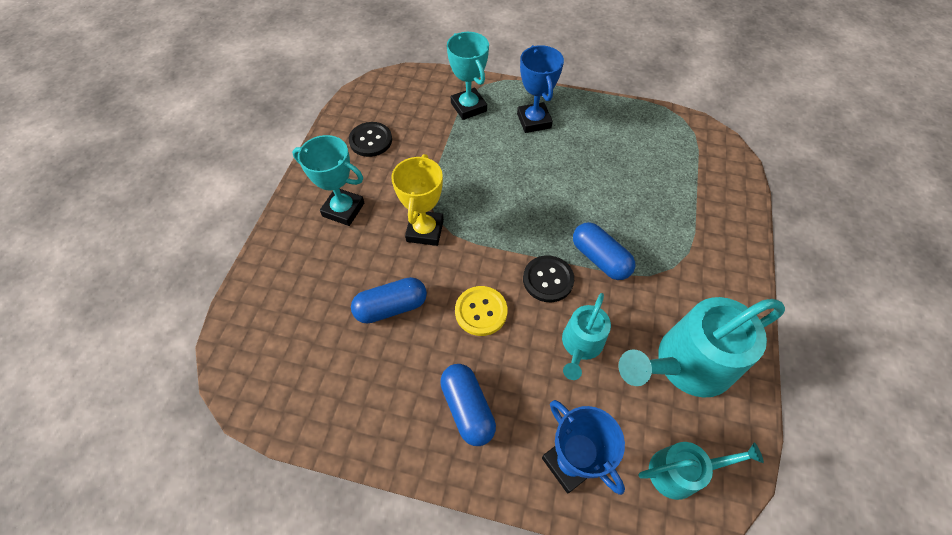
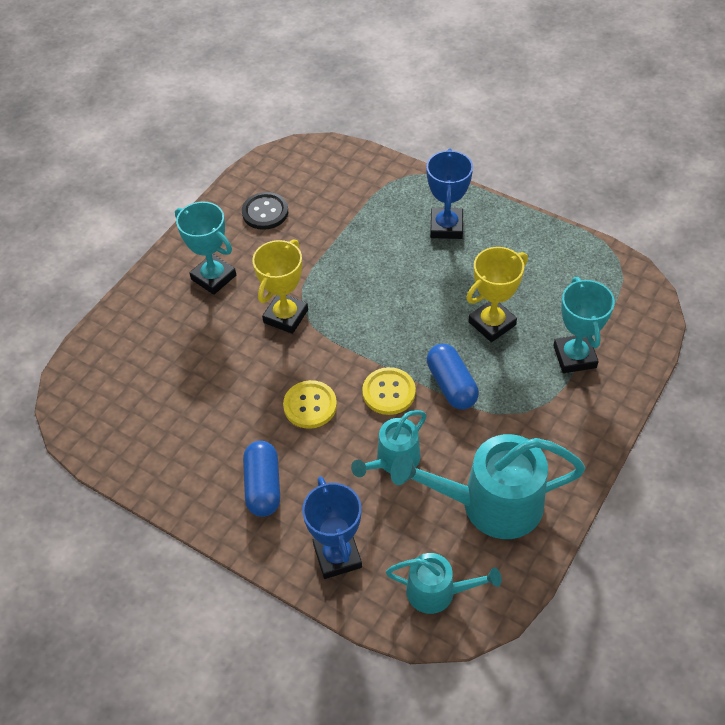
camera: 20 degrees right, 5 degrees down
blue capsule [351,277,427,324] -> none
turquoise trophy [447,32,489,120] -> turquoise trophy moved to [553,277,615,373]
black button [523,255,574,302] -> yellow button [362,367,416,415]
none -> yellow trophy [466,247,528,342]

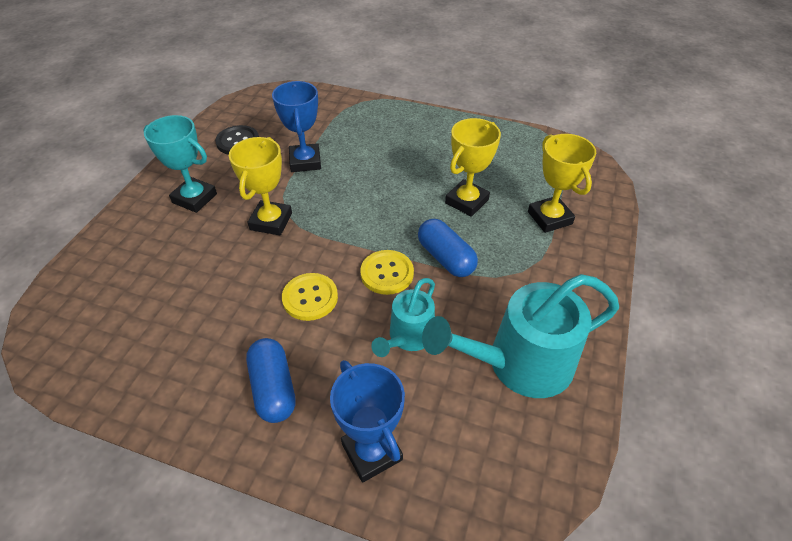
camera: 15 degrees left, 5 degrees down
turquoise watering can [386,553,502,614] -> none
blue trophy [426,149,473,239] -> blue trophy moved to [272,81,321,172]
turquoise trophy [553,277,615,373] -> yellow trophy [528,134,596,233]

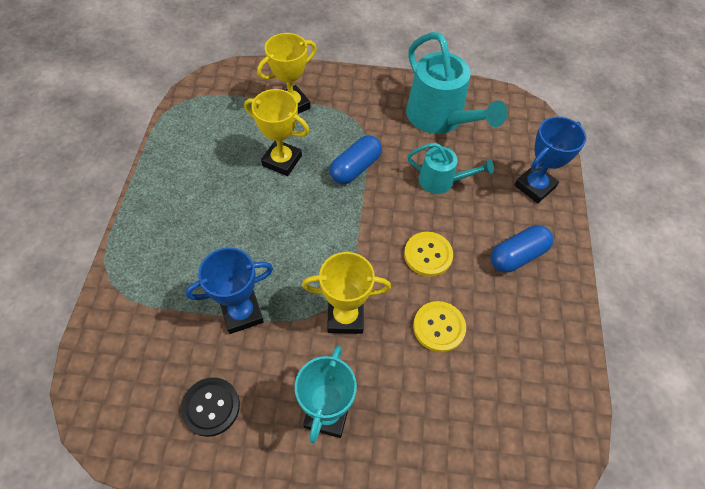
camera: 105 degrees left, 10 degrees up
yellow button [360,250,414,295] -> yellow button moved to [413,301,466,352]

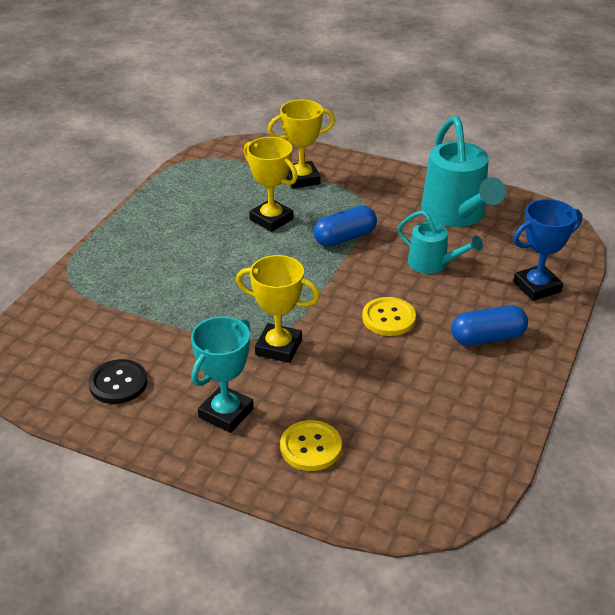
camera: 20 degrees right, 20 degrees down
blue trophy [185,247,273,334] -> none
yellow button [413,301,466,352] -> yellow button moved to [280,420,342,471]

